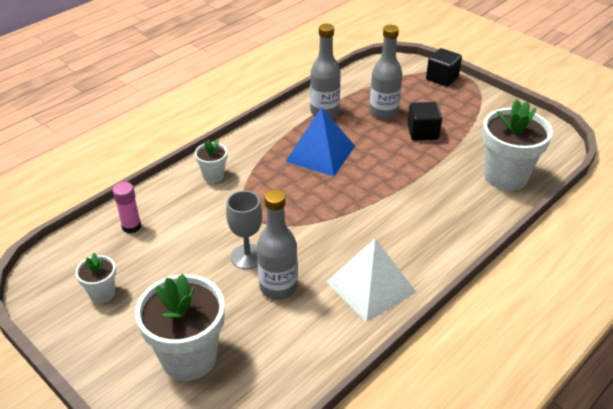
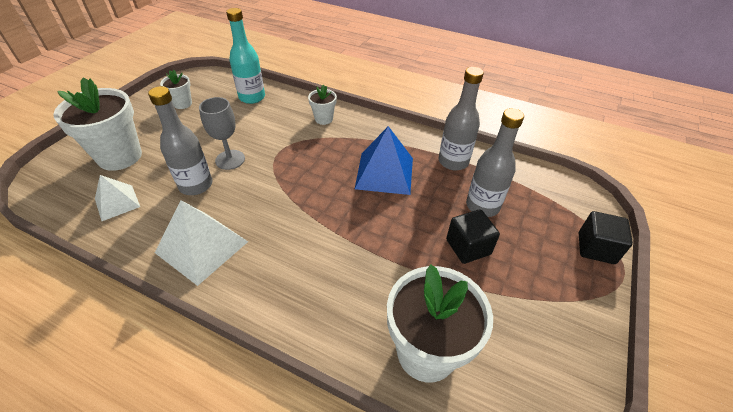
camera: 70 degrees right, 5 degrees up
pink glue stick [113,182,141,234] -> turquoise bottle [226,8,265,104]
none -> white pyramid [95,175,140,221]

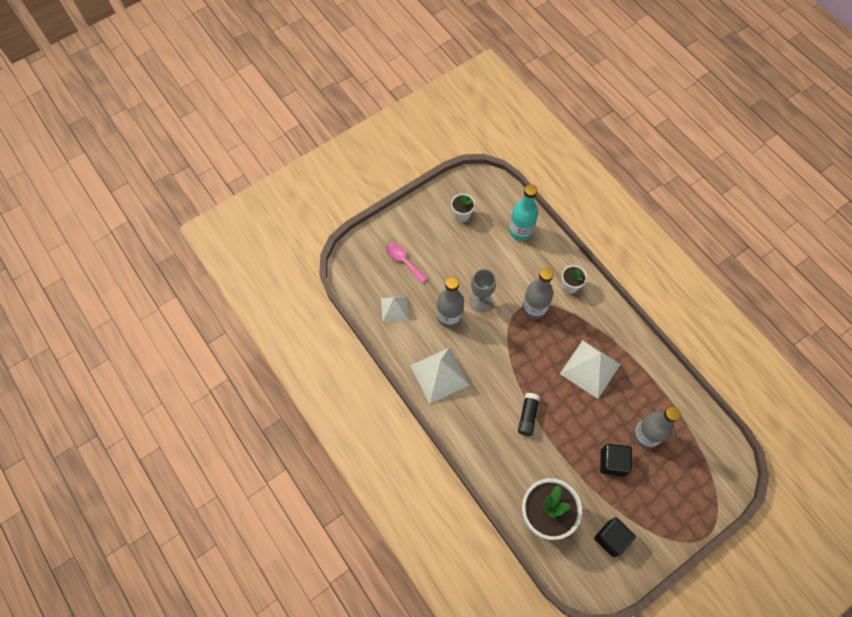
camera: 30 degrees right, 20 degrees up
white flower pot [53,77,142,171] -> pink spoon [386,243,427,283]
blue pyramid [355,126,413,195] -> white pyramid [560,340,621,399]
grey bottle [439,67,484,170] -> grey bottle moved to [522,268,554,319]
black cube [579,211,633,264] -> black cube moved to [594,517,636,557]
none -> black glue stick [518,393,540,436]

